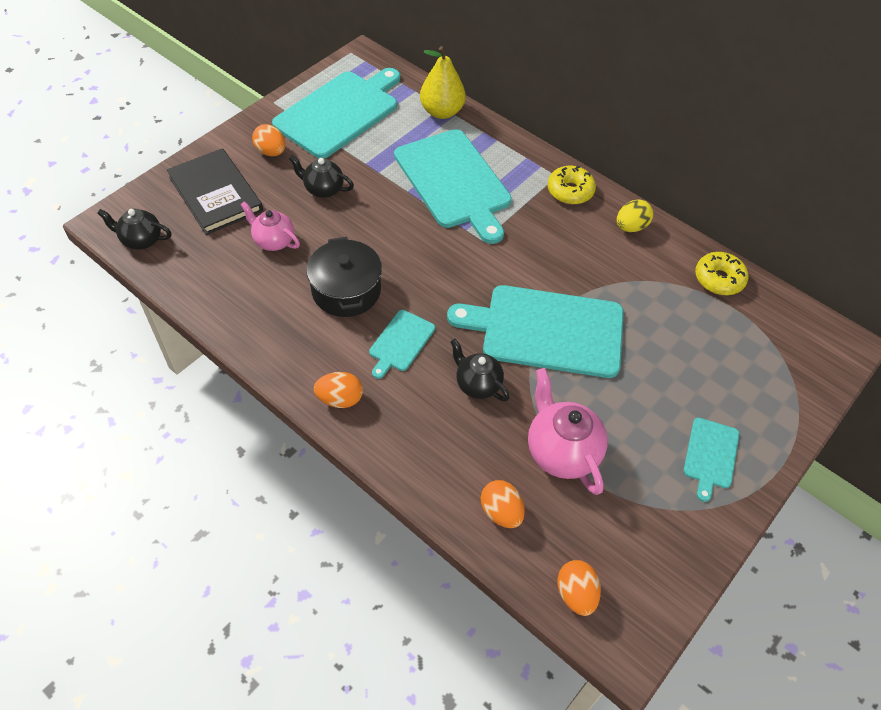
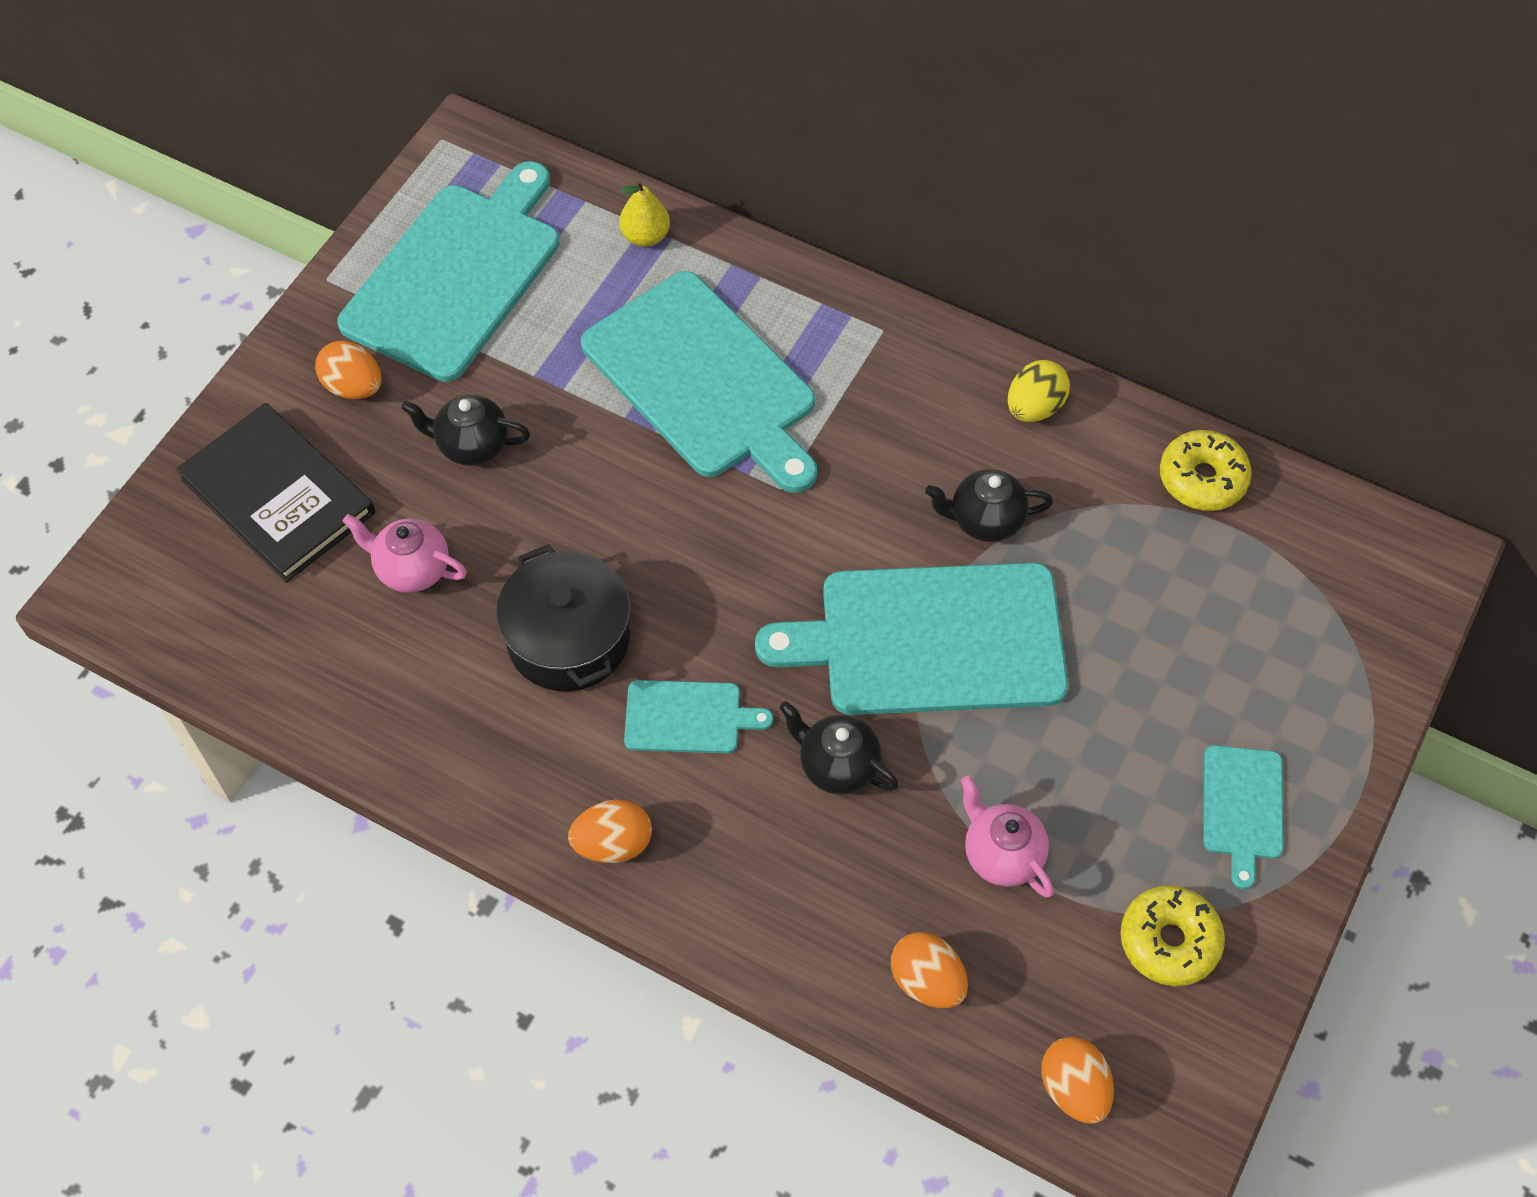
camera: 10 degrees left, 5 degrees up
black teapot [97,209,172,250] -> black teapot moved to [925,469,1053,542]
turquoise cutting board [369,310,435,379] -> turquoise cutting board turned 105 degrees counterclockwise [624,680,773,753]
yellow pear [420,46,466,119] -> yellow pear [619,180,670,247], size x0.59
pink teapot [528,368,608,495] -> pink teapot [961,776,1054,898], size x0.64
yellow donut [548,166,596,204] -> yellow donut moved to [1120,886,1225,986]

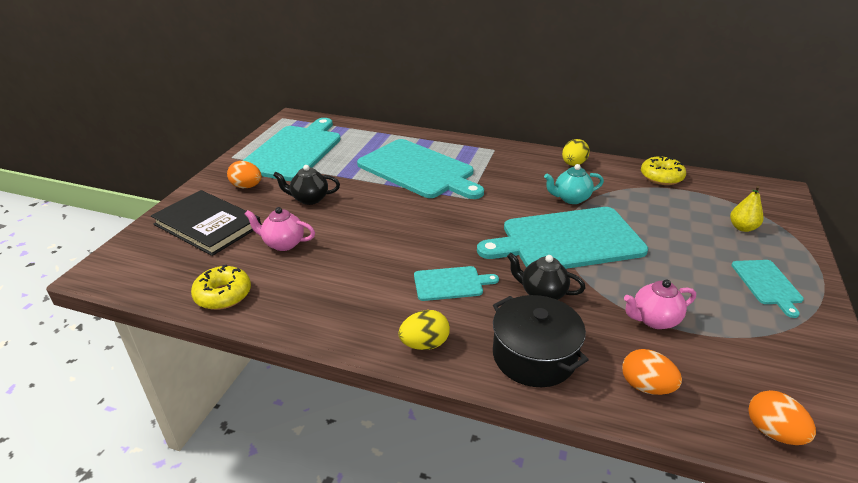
camera: 10 degrees left, 25 degrees down
black pot [496,544,630,692] -> black pot moved to [493,295,588,387]
orange egg [568,799,652,863] -> yellow egg [398,310,450,350]
yellow pear [619,180,670,247] -> yellow pear moved to [730,186,763,232]
black teapot [925,469,1053,542] -> turquoise teapot [544,164,604,204]
pink teapot [961,776,1054,898] -> pink teapot turned 60 degrees counterclockwise [624,280,696,329]
yellow donut [1120,886,1225,986] -> yellow donut moved to [191,265,251,310]

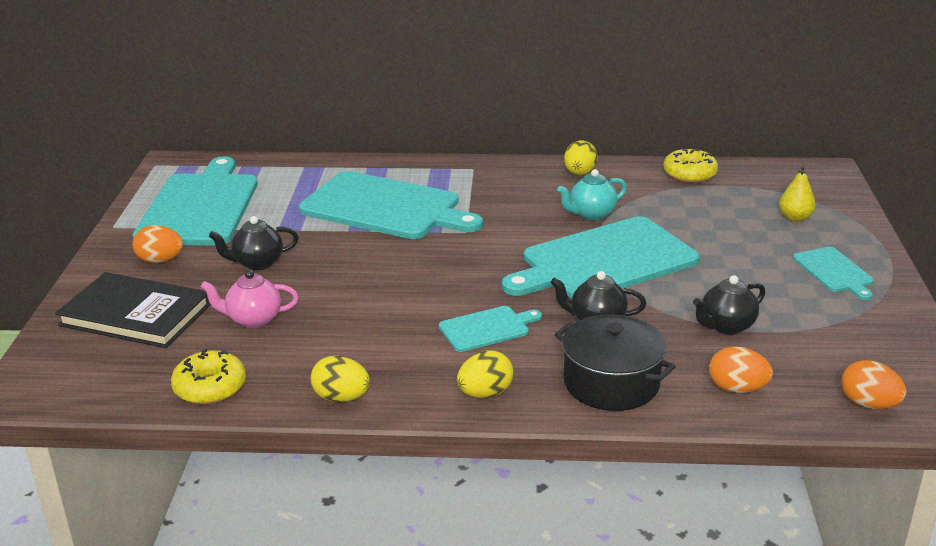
camera: 15 degrees left, 5 degrees down
pink teapot [624,280,696,329] -> black teapot [693,275,765,335]
none -> yellow egg [311,355,370,403]

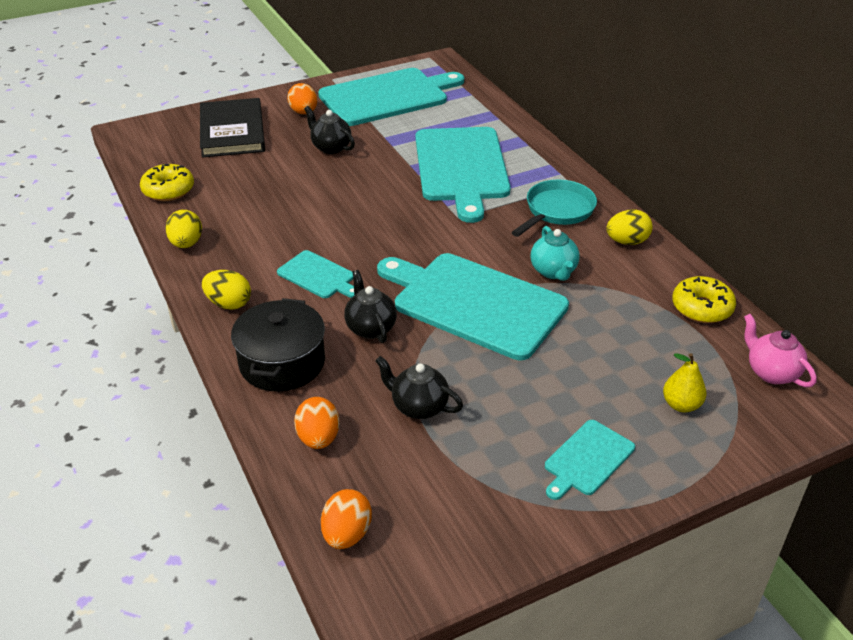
camera: 60 degrees right, 10 degrees up
pink teapot [201,270,299,328] -> pink teapot moved to [744,314,817,388]
turquoise teapot [557,169,627,220] -> turquoise teapot turned 135 degrees counterclockwise [530,226,579,281]
none -> turquoise pan [511,180,597,237]

